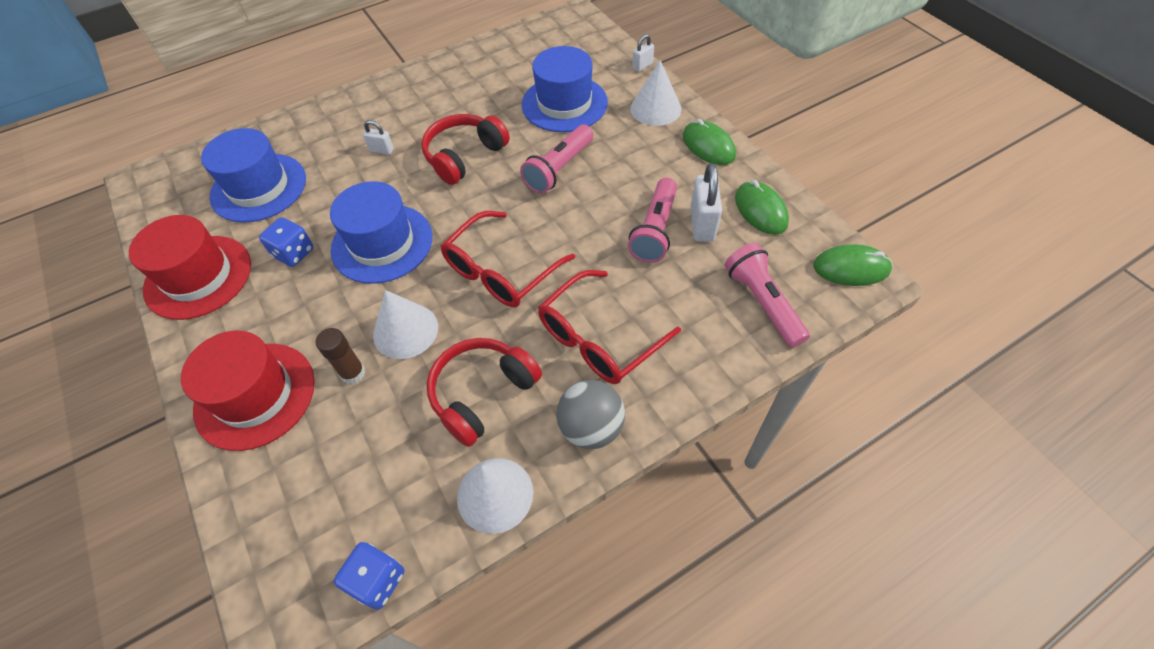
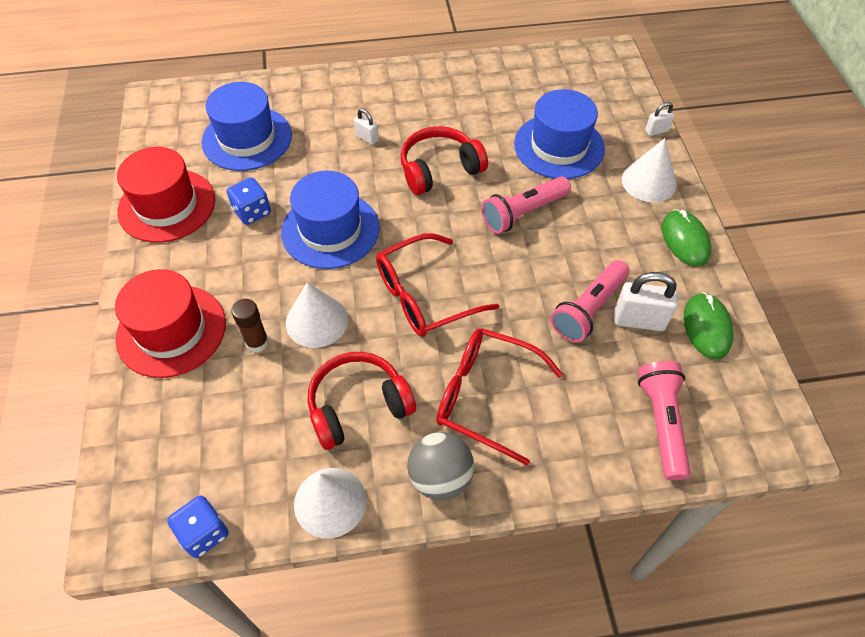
camera: 20 degrees right, 0 degrees up
red glasses [538,270,681,384] -> red glasses turned 45 degrees clockwise [436,328,563,465]
white padlock [690,163,722,242] -> white padlock turned 75 degrees clockwise [614,272,678,331]
green mouse [813,244,892,286] -> none

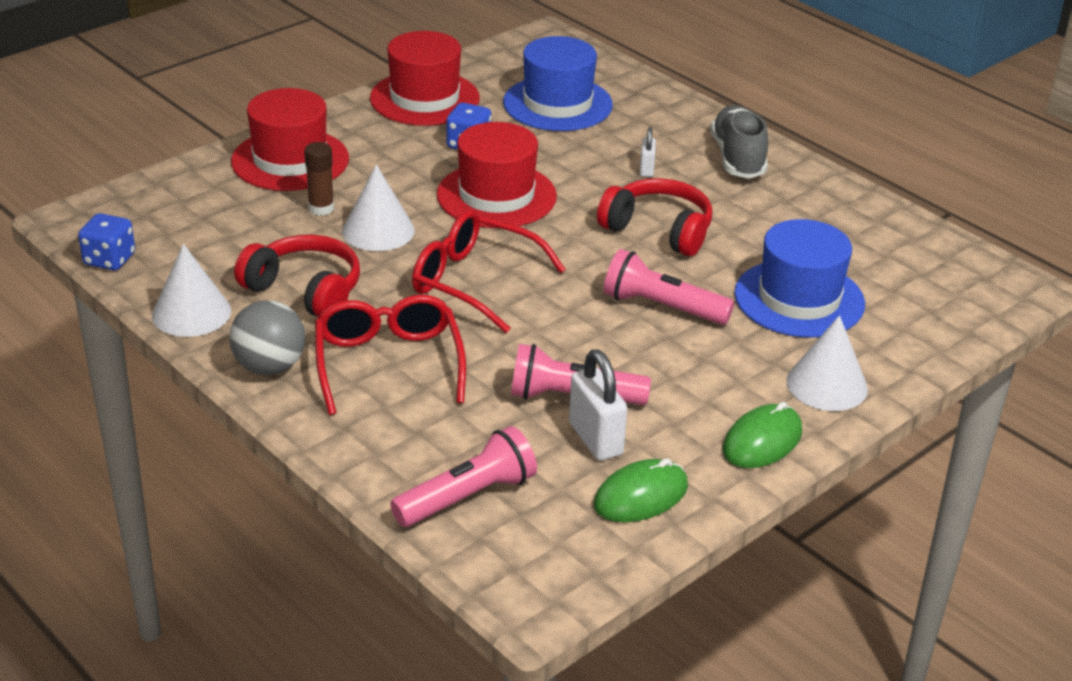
camera: 55 degrees right, 20 degrees down
blue hat [281,171,380,269] -> red hat [437,122,557,228]
white padlock [645,102,675,136] -> none
none -> grey shoe [710,105,768,179]

